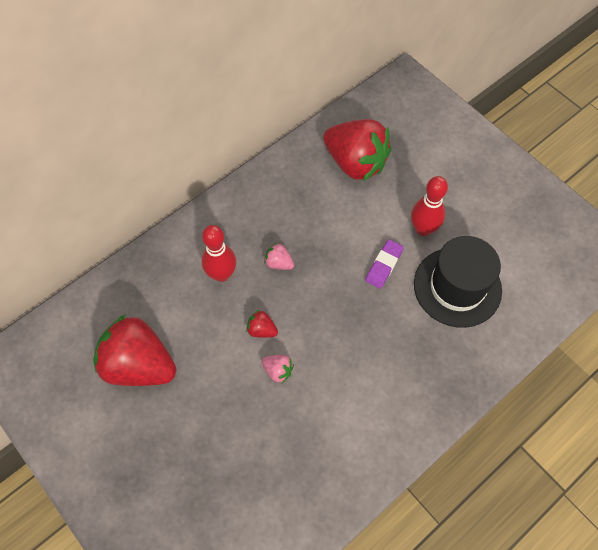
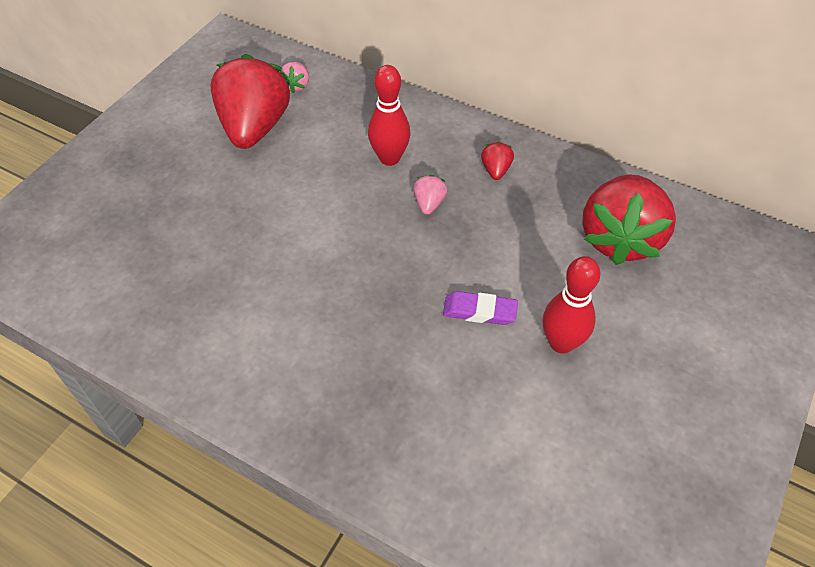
camera: 70 degrees right, 10 degrees down
red strawberry [246,310,278,338] -> red strawberry moved to [481,141,514,180]
pink strawberry [262,355,294,383] -> pink strawberry moved to [280,62,309,93]
black hat [414,236,502,328] -> none

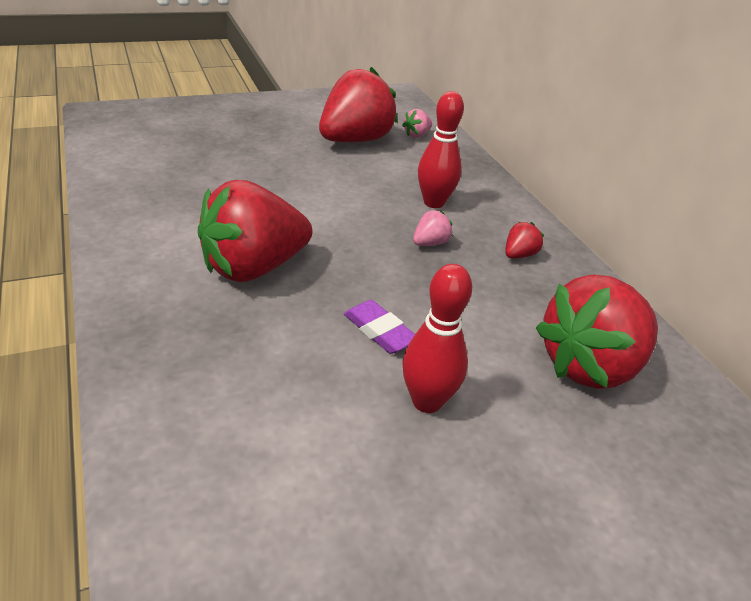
camera: 35 degrees right, 15 degrees down
none -> red strawberry [198,180,312,282]

